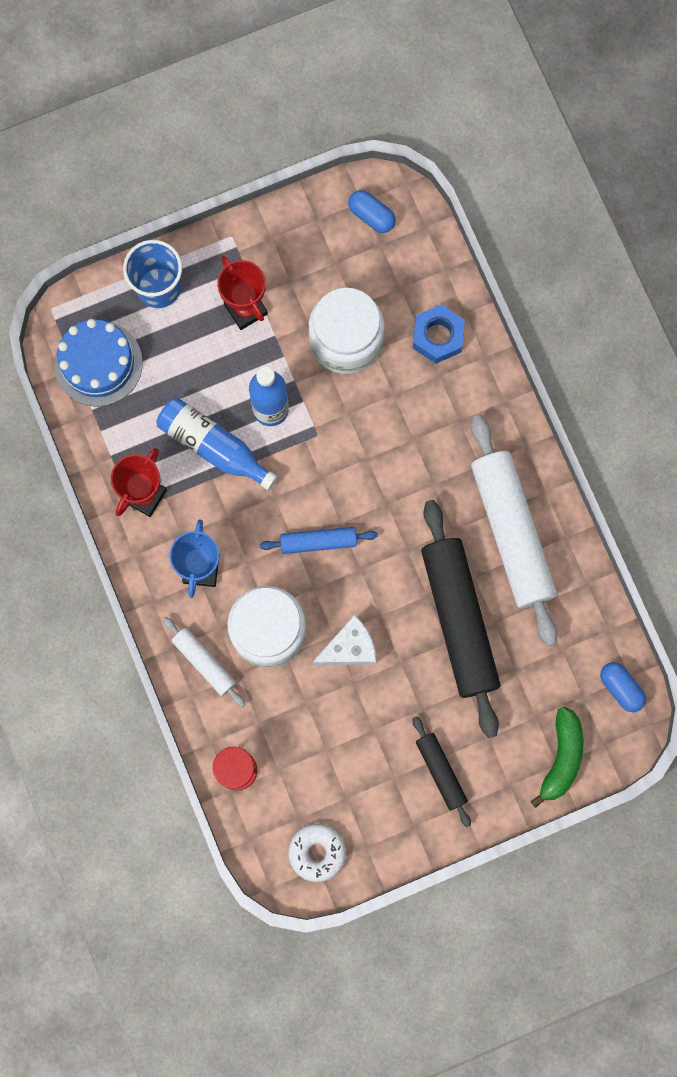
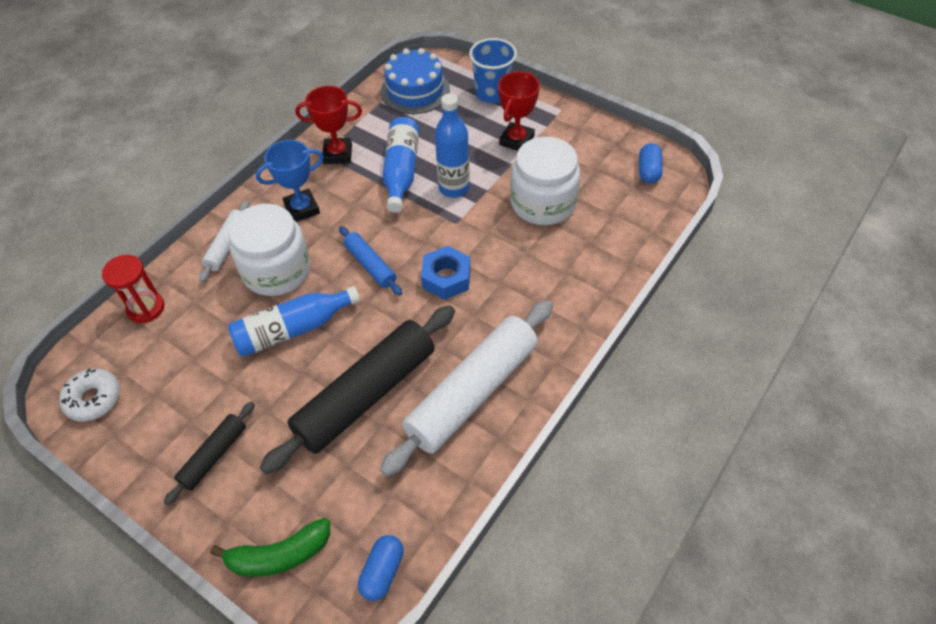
camera: 60 degrees right, 25 degrees down
white cheese [312,615,376,665] -> blue bottle [228,286,360,357]
blue nut [413,304,465,364] -> blue nut moved to [421,246,470,300]

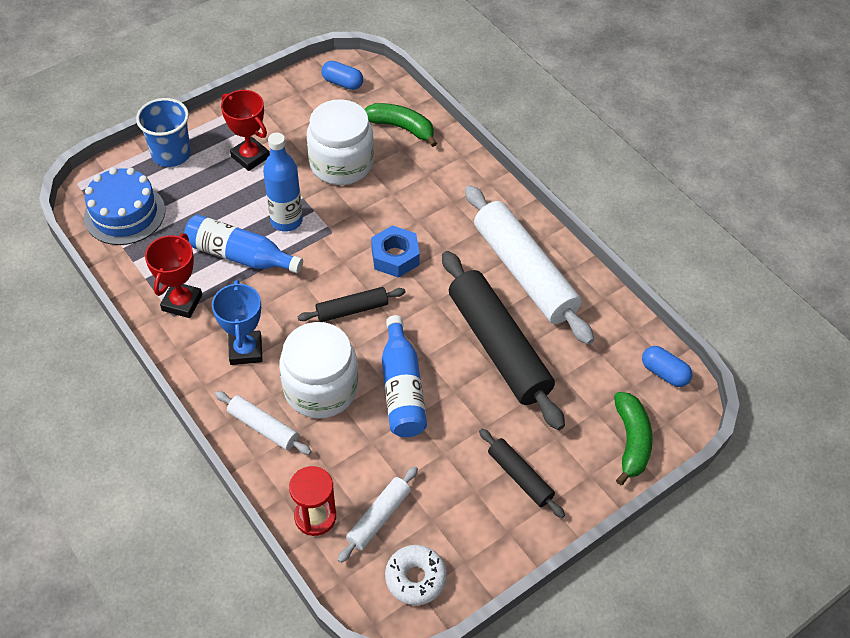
camera: 75 degrees left, 0 degrees up
blue rolling pin [339,226,402,296] -> black rolling pin [298,287,405,322]
none -> white rolling pin [338,466,418,563]
none -> green banana [364,103,437,147]

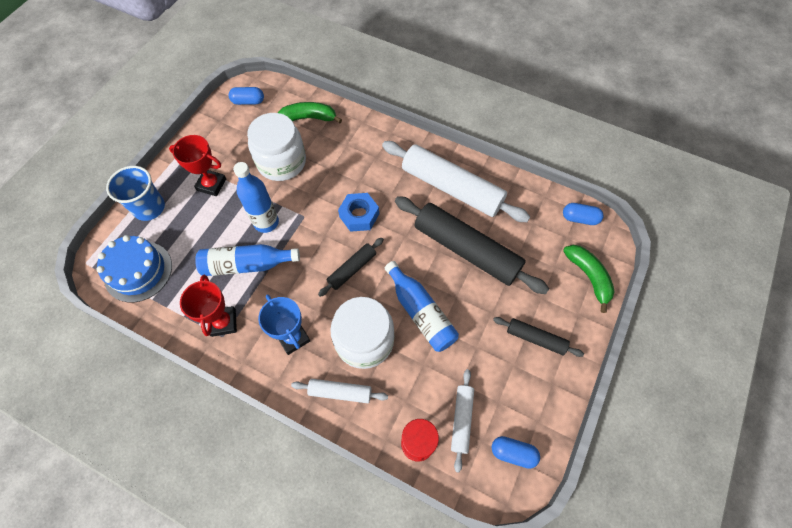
camera: 25 degrees left, 10 degrees up
white donut [385,545,447,605] -> blue capsule [492,436,540,469]

